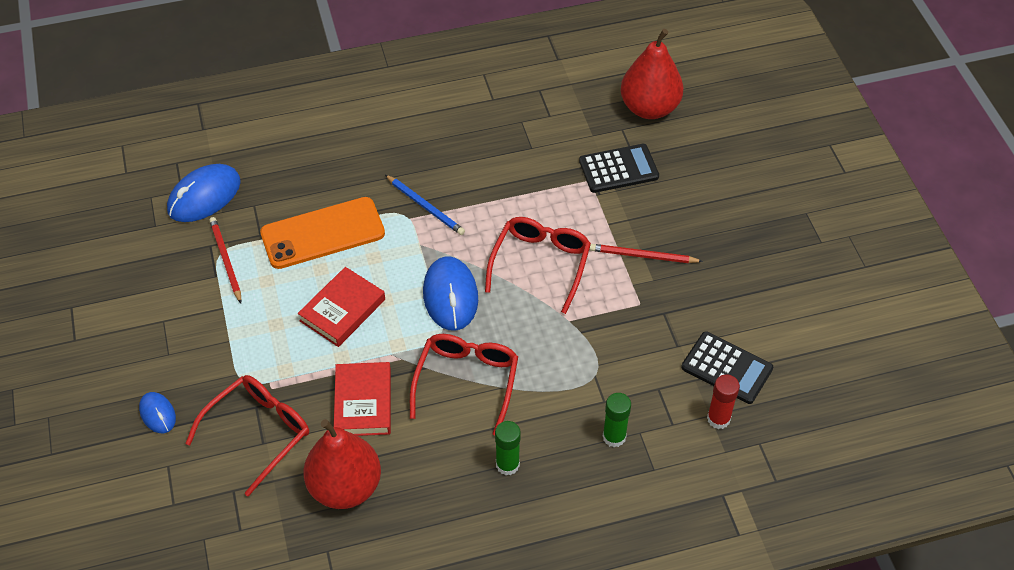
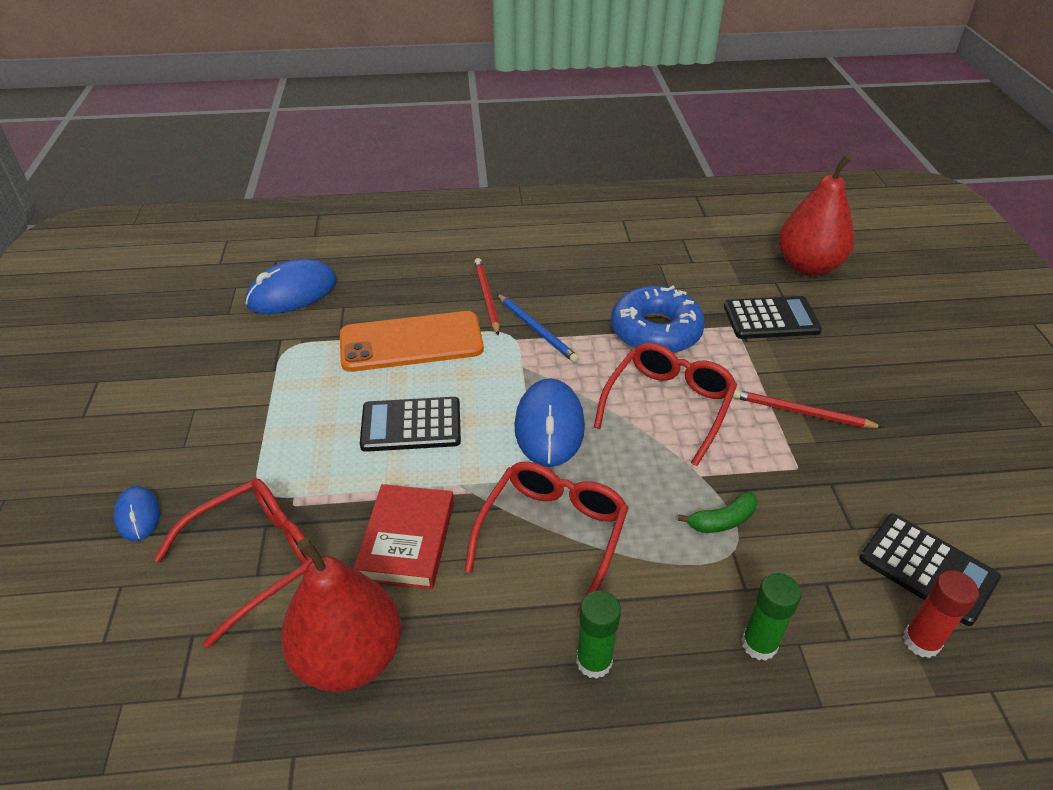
camera: 10 degrees right, 10 degrees down
red pencil [209,217,241,303] -> red pencil moved to [474,258,500,336]
red book [298,267,385,347] -> black calculator [360,397,461,452]
none -> blue donut [611,286,705,353]
none -> green banana [678,491,758,533]

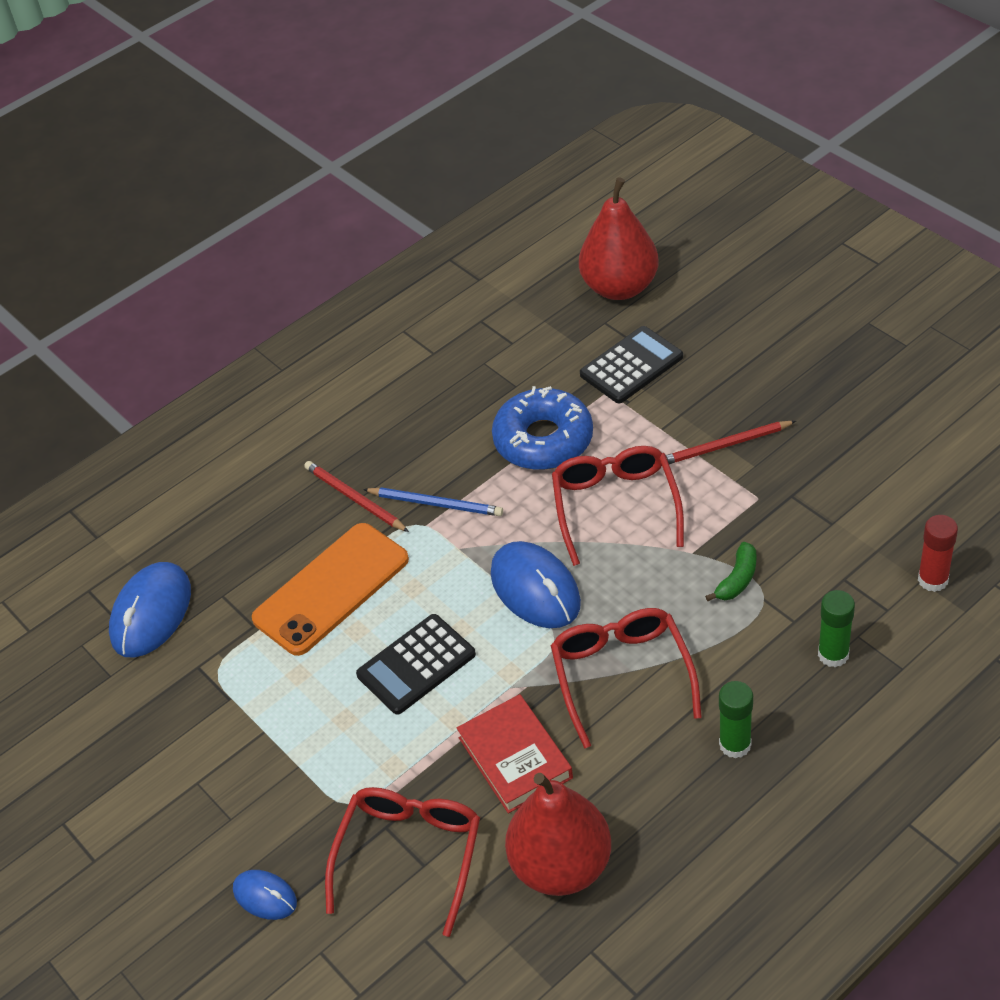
camera: 30 degrees left, 5 degrees up
black calculator [859,513,1001,626] -> none

